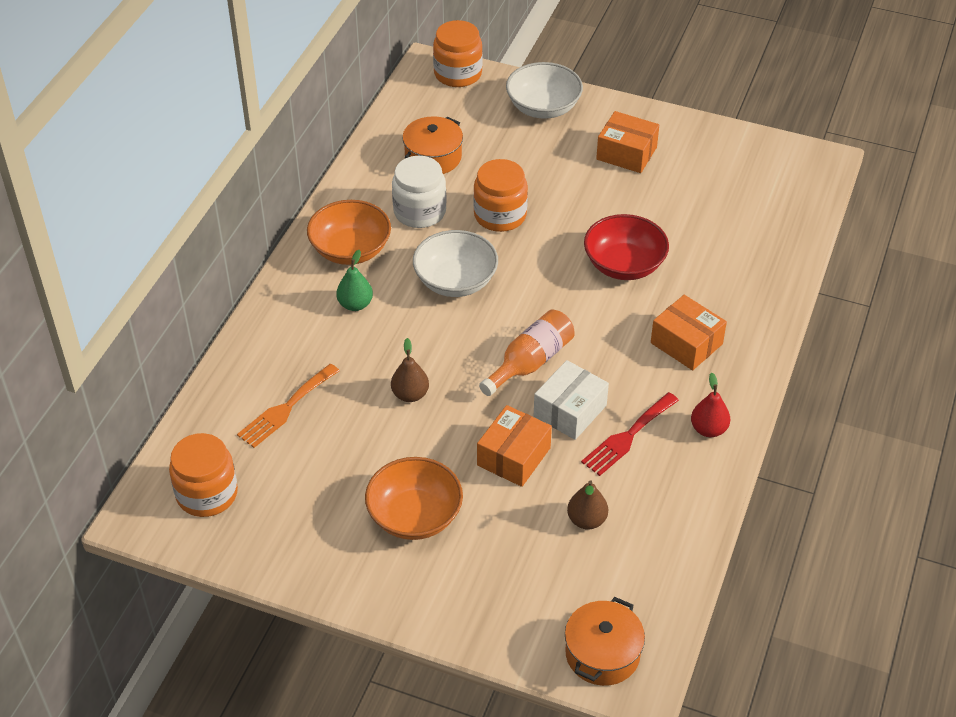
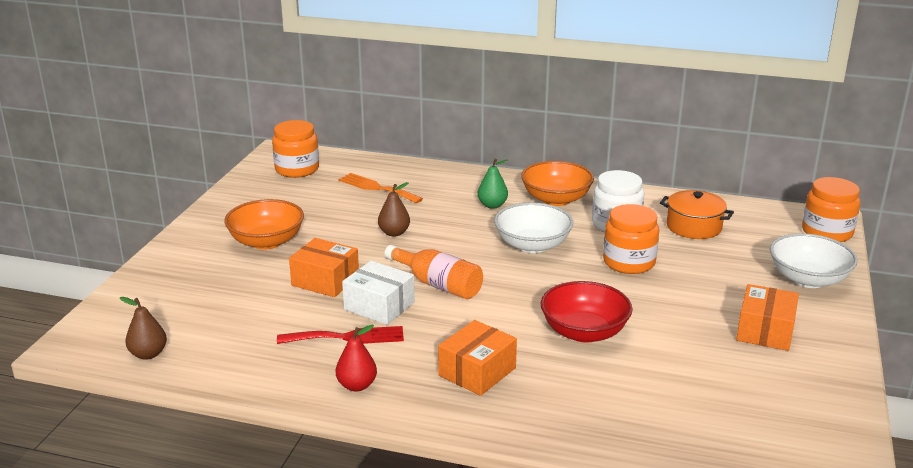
camera: 85 degrees right, 20 degrees down
orange pot [565,597,645,686] -> none
brown pear [567,480,608,529] -> brown pear moved to [120,297,167,360]
red fork [581,392,679,476] -> red fork turned 135 degrees clockwise [277,326,404,344]

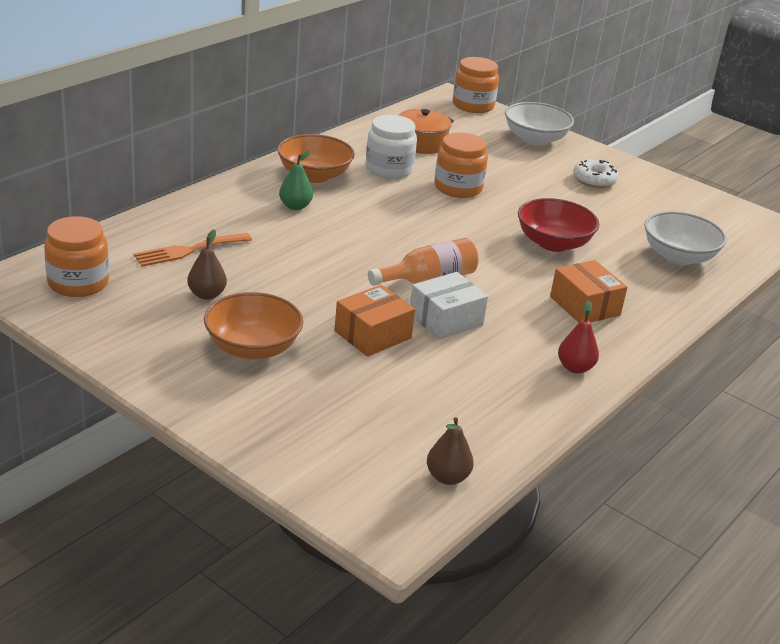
camera: 70 degrees left, 5 degrees up
red fork [277,326,404,344] -> none
brown pear [378,182,410,236] -> brown pear moved to [187,230,227,300]
white bowl [494,202,573,253] -> white bowl moved to [644,211,727,265]
orange box [736,284,799,351] -> white donut [573,159,619,188]

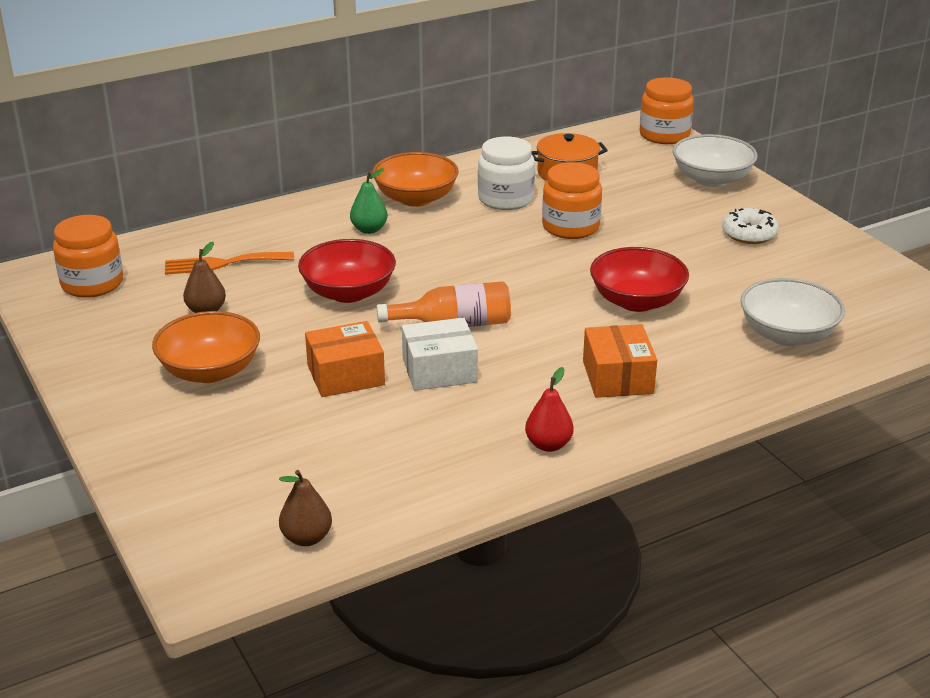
camera: 25 degrees right, 0 degrees up
none -> red bowl [298,239,396,303]

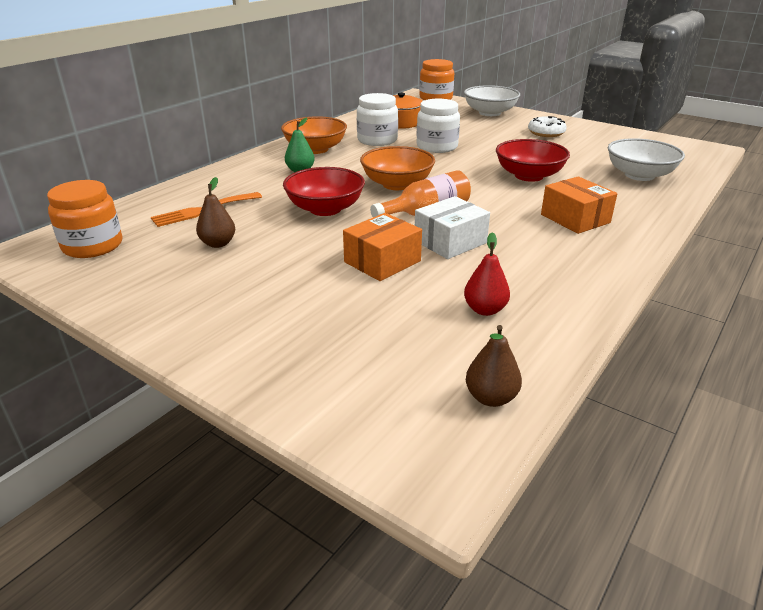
camera: 25 degrees left, 0 degrees up
orange bowl [152,311,260,383] -> orange bowl moved to [360,146,435,190]
red pear [525,367,574,452] -> red pear moved to [464,232,510,316]
orange jar [542,162,602,239] -> white jar [417,99,460,153]

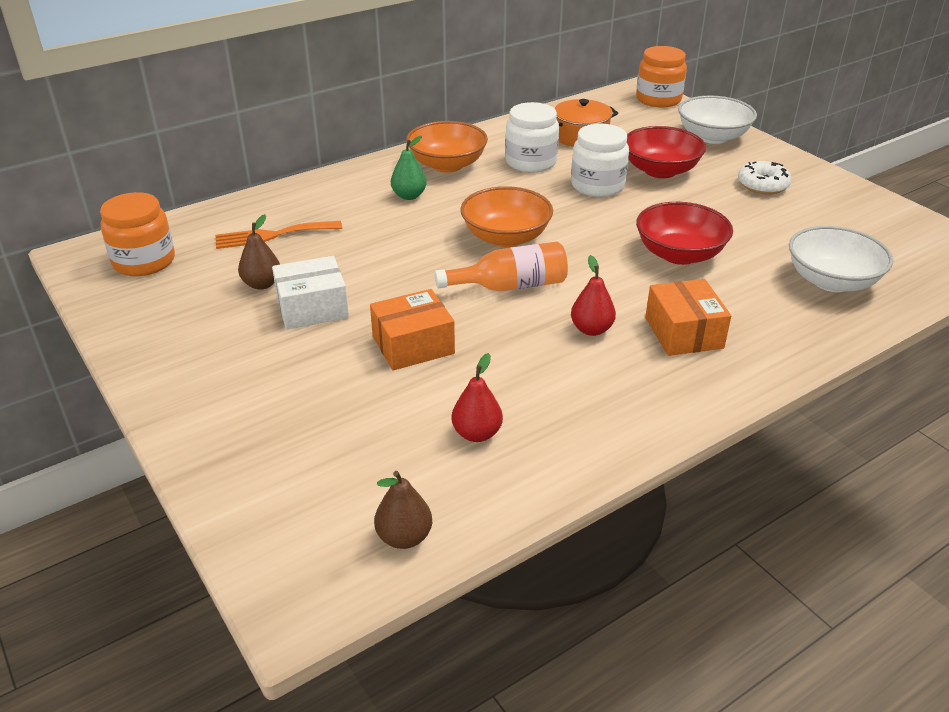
camera: 20 degrees right, 5 degrees up
red bowl [283,167,365,216] -> red bowl moved to [627,126,706,178]
white box [415,196,490,259] -> white box moved to [272,256,349,329]
none -> red pear [571,255,616,336]

